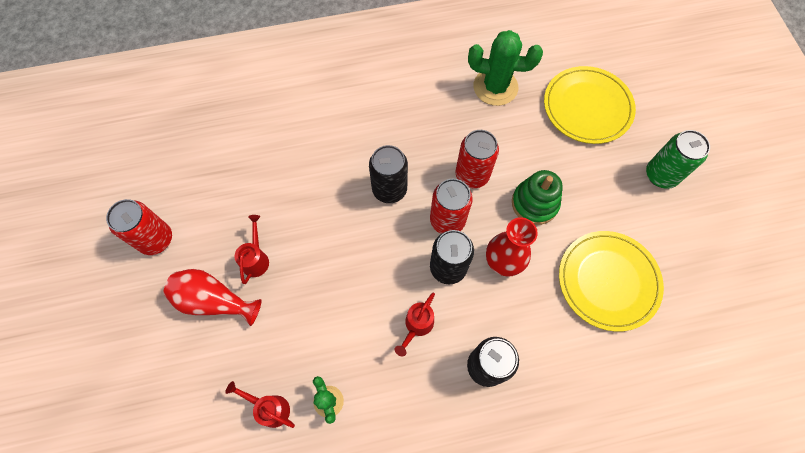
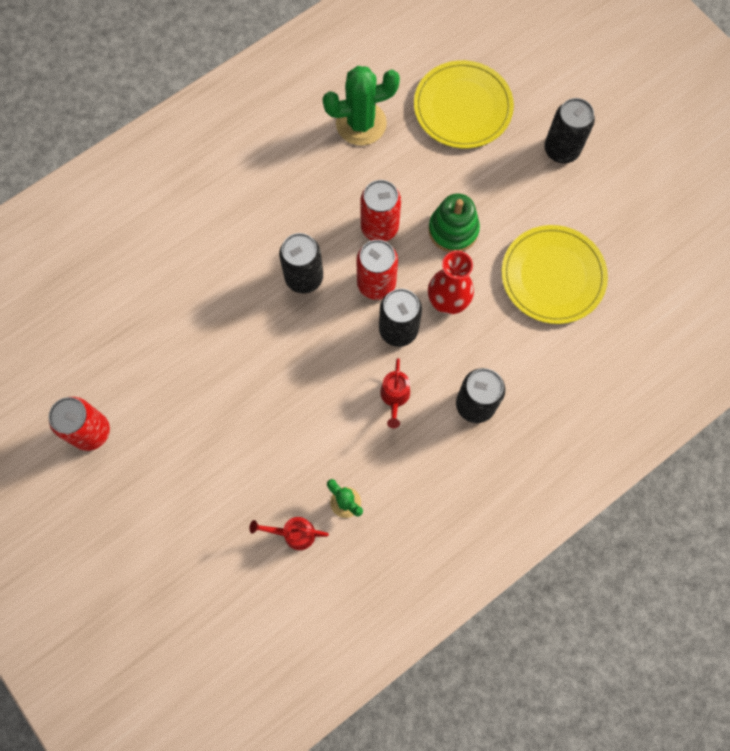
camera: 25 degrees left, 5 degrees up
red vase [164,269,262,326] -> none
red watering can [234,215,269,284] -> none
green can [646,130,710,189] -> black can [544,98,595,163]

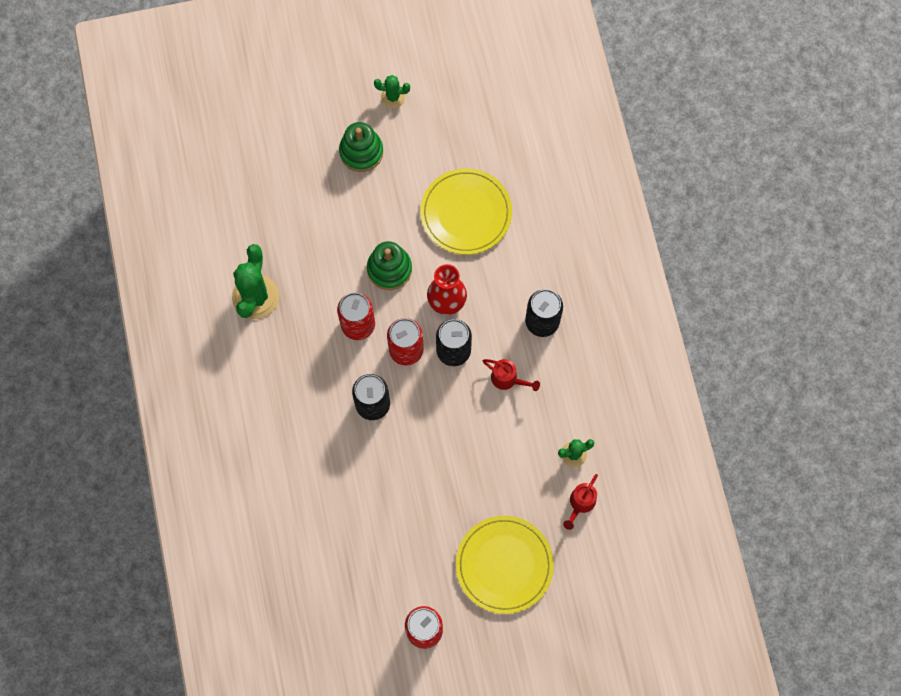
camera: 65 degrees left, 0 degrees up
yellow plate [414,60,514,148] -> yellow plate moved to [456,516,554,614]
black can [544,98,595,163] -> green stacking toy [339,122,383,172]
none -> green cactus [374,75,410,108]

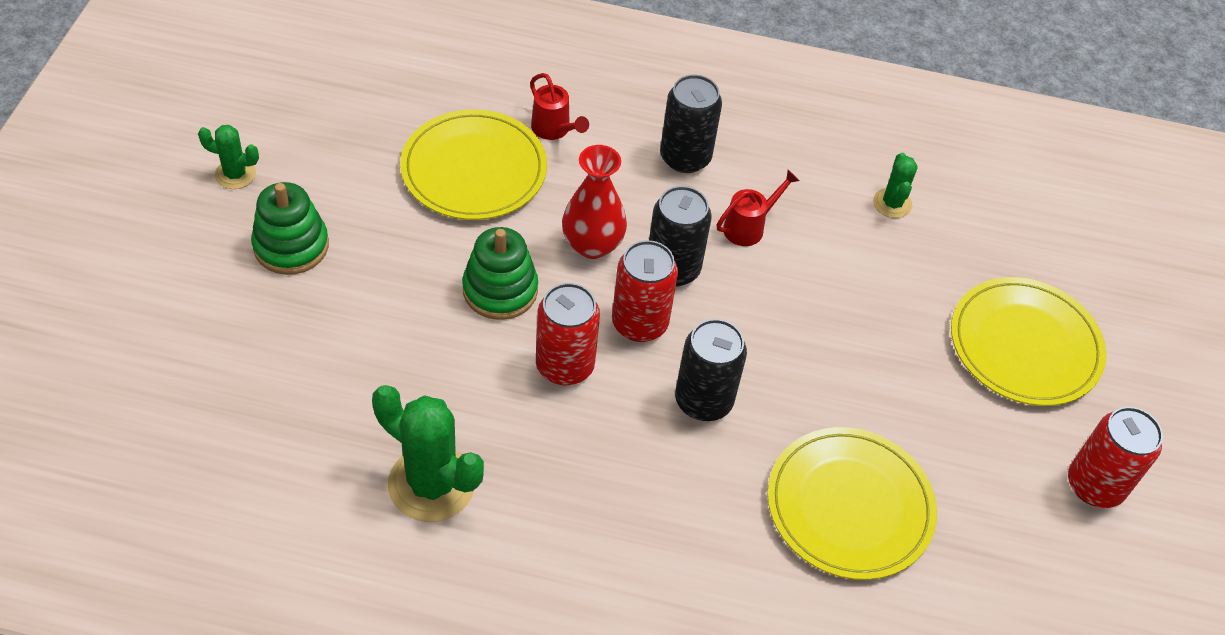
camera: 70 degrees left, 20 degrees down
green cactus [374,75,410,108] -> green cactus turned 75 degrees clockwise [198,125,259,189]
red watering can [563,474,598,530] -> red watering can moved to [530,73,589,140]
none -> yellow plate [767,427,937,580]

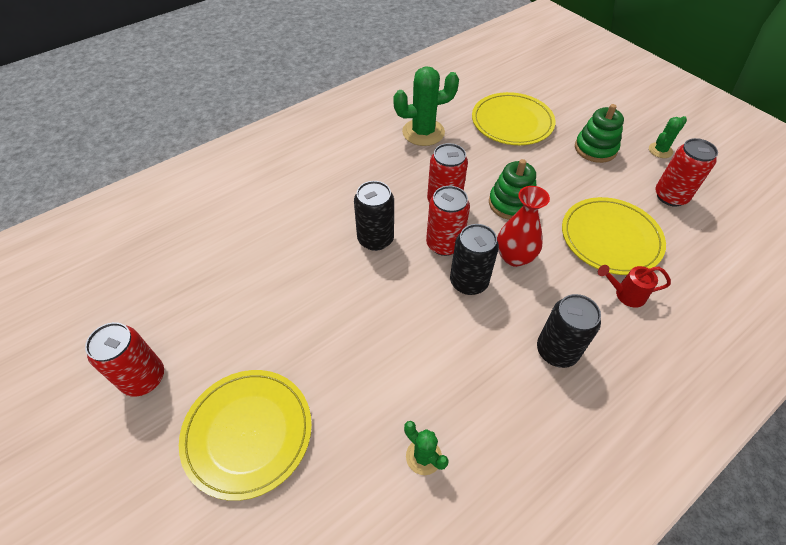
camera: 135 degrees right, 0 degrees up
red watering can [716,170,800,246] -> none
yellow plate [767,427,937,580] -> yellow plate moved to [472,92,556,145]
none -> red can [655,138,718,206]

